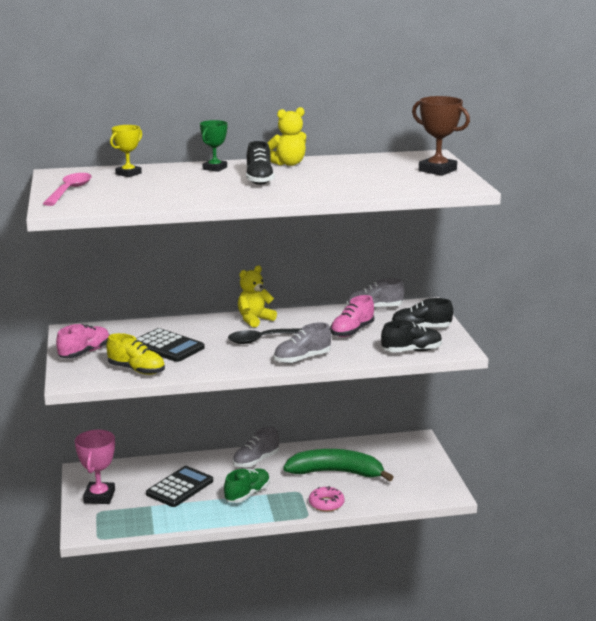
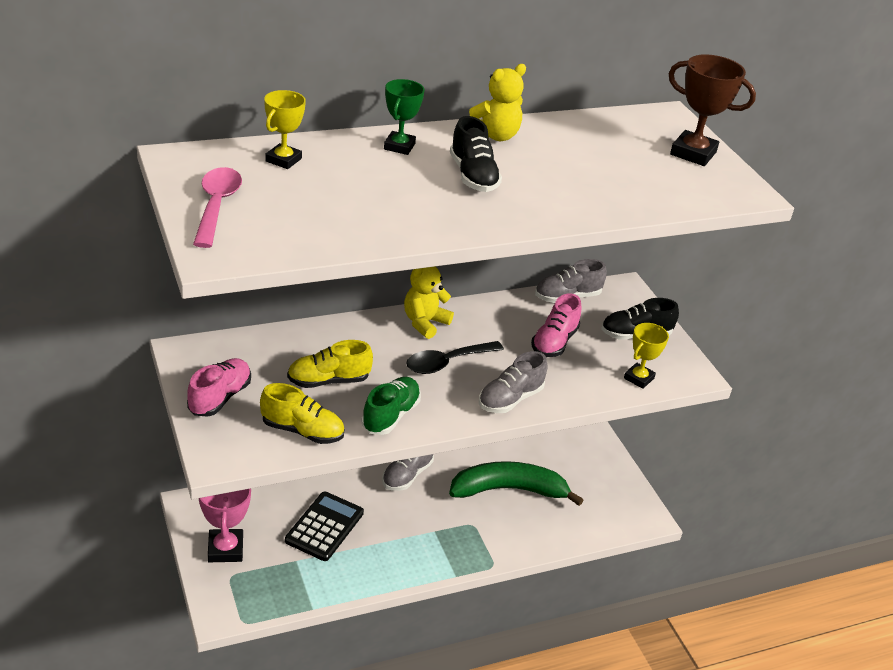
camera: 15 degrees left, 15 degrees up
black calculator [136,328,205,362] -> yellow shoe [287,340,373,388]
green shoe [224,468,270,503] -> green shoe moved to [361,377,421,435]
pink donut [309,486,345,512] -> none
black shoe [381,320,442,352] -> yellow trophy [624,323,669,389]

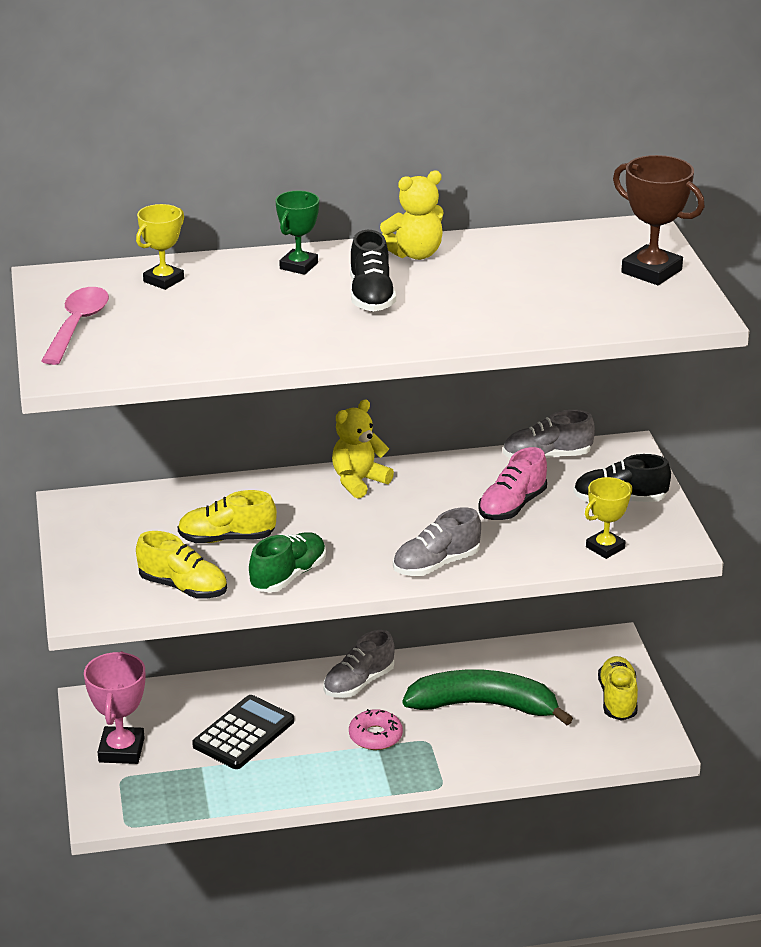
camera: 15 degrees right, 5 degrees down
pink shoe [187,358,251,417] -> none
black spoon [406,341,504,374] -> none
none -> pink donut [349,709,403,750]
none -> yellow shoe [598,656,638,721]

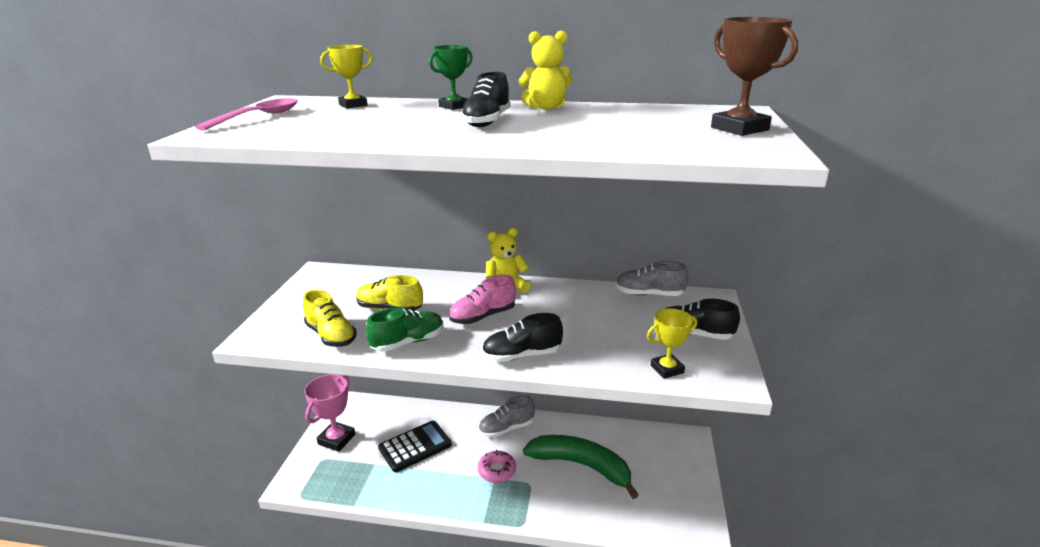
camera: 20 degrees right, 5 degrees down
grey shoe [393,507,481,576] -> black shoe [482,313,563,362]
pink shoe [478,447,547,520] -> pink shoe moved to [449,275,516,324]
yellow shoe [598,656,638,721] -> none

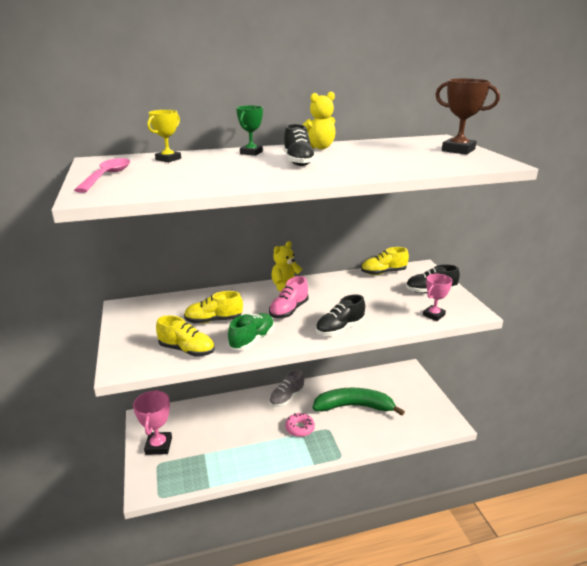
camera: 25 degrees left, 0 degrees up
black calculator [378,421,452,472] -> none
grey shoe [615,261,688,296] -> yellow shoe [361,247,409,275]
yellow trophy [647,308,697,379] -> pink trophy [423,274,452,321]

